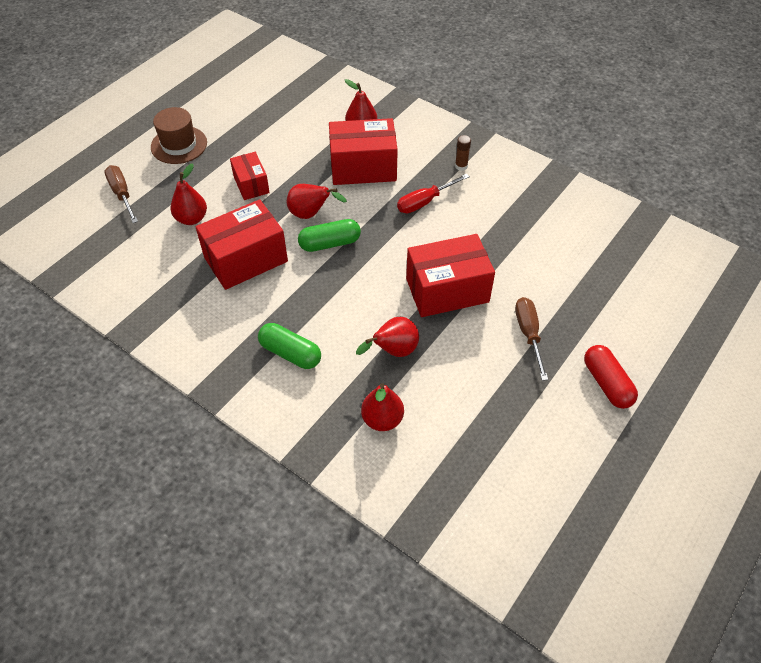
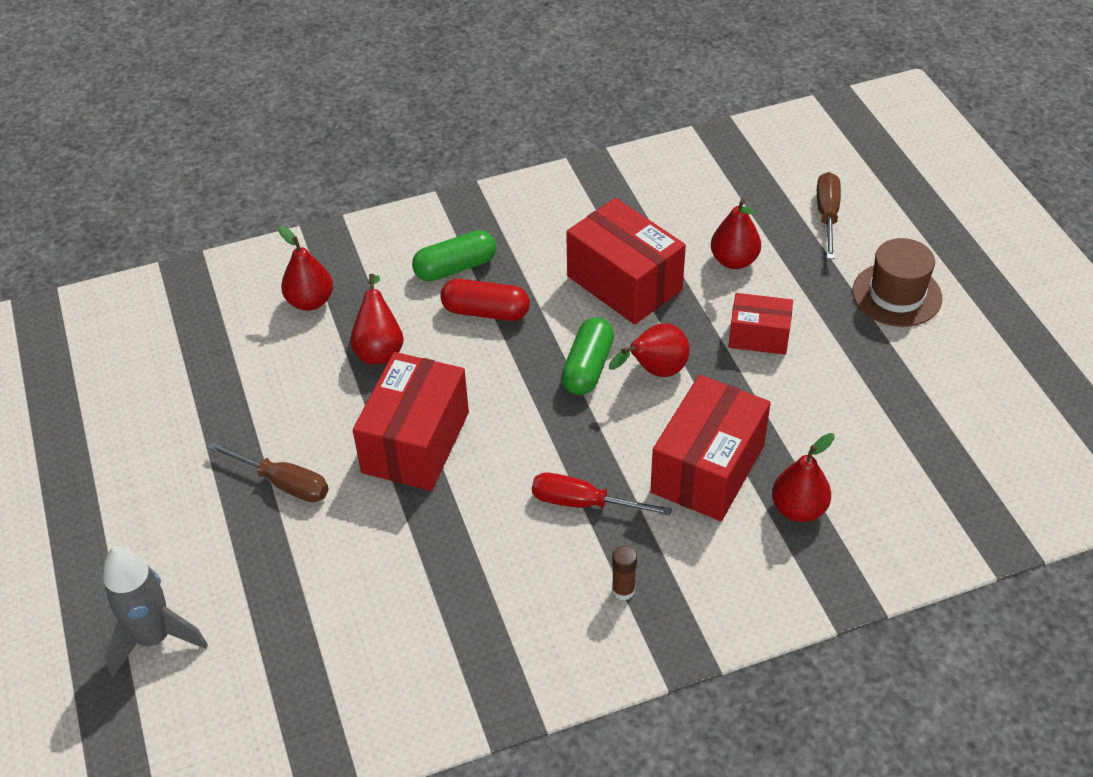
camera: 125 degrees right, 5 degrees down
brown screwdriver [104,165,138,223] -> brown screwdriver turned 90 degrees counterclockwise [817,172,841,259]
red box [196,199,288,290] -> red box turned 45 degrees counterclockwise [566,198,686,325]
red screwdriver [397,173,470,213] -> red screwdriver turned 75 degrees counterclockwise [532,473,672,516]
red capsule [584,345,638,409] -> red capsule moved to [440,279,530,321]
none -> grey rocket [103,546,208,678]

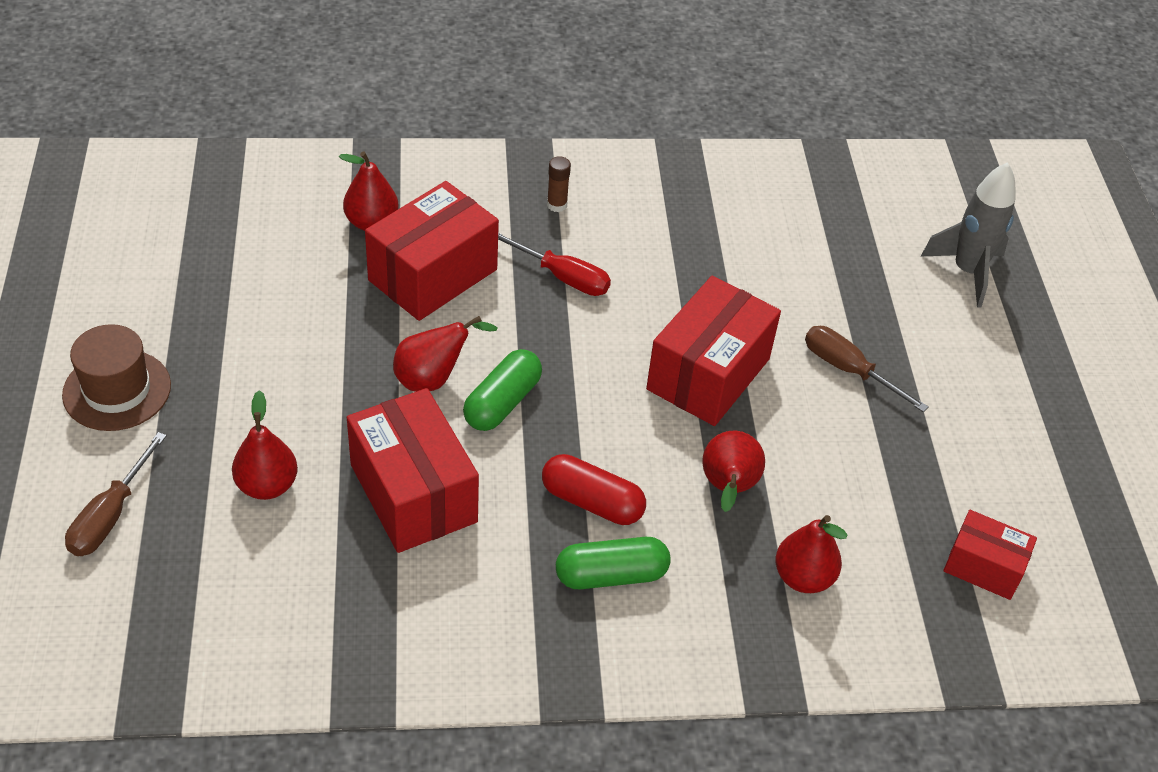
camera: 170 degrees left, 0 degrees up
red box [728,293,793,355] -> red box moved to [943,510,1037,600]

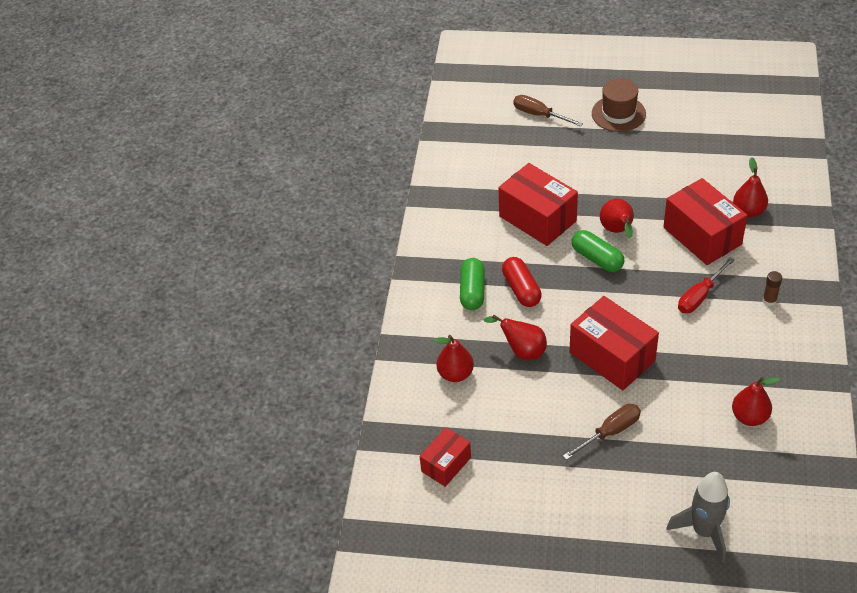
camera: 110 degrees right, 0 degrees up
red pear [232,390,298,500] -> red pear moved to [732,377,780,426]
red box [347,388,479,553] -> red box turned 60 degrees clockwise [498,163,578,246]
red capsule [542,454,646,525] -> red capsule turned 60 degrees counterclockwise [502,257,542,307]

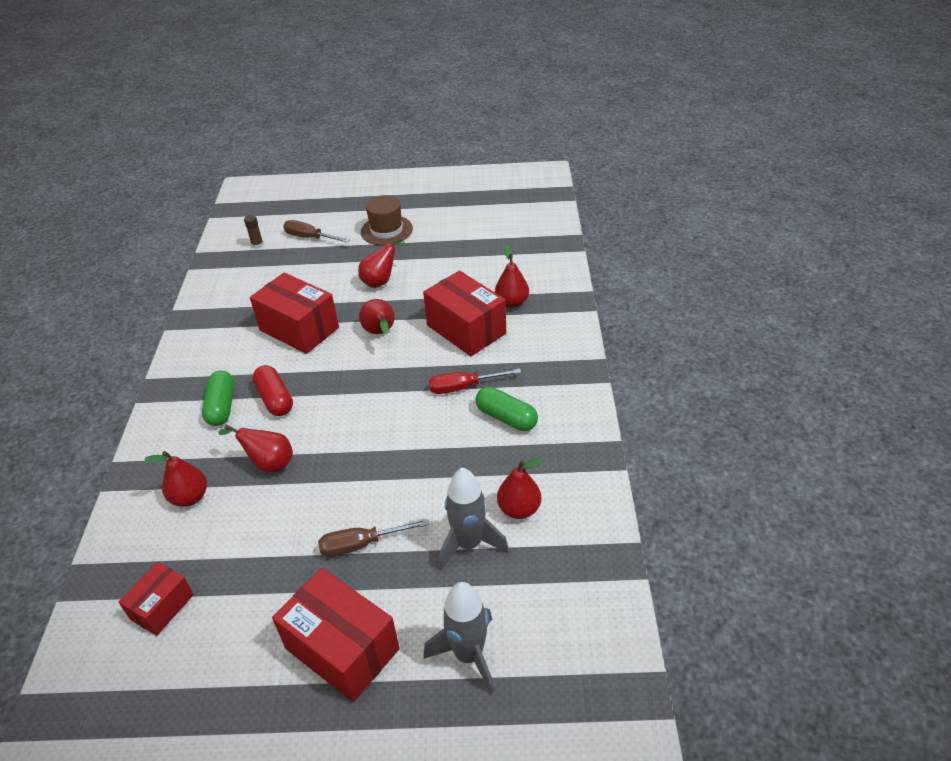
camera: 10 degrees left, 5 degrees down
brown screwdriver [563,404,641,460] -> brown screwdriver turned 150 degrees counterclockwise [318,519,429,557]
red box [570,296,659,390] -> red box moved to [272,568,400,702]
green capsule [572,230,624,272] -> green capsule moved to [475,387,538,431]
red screwdriver [678,257,734,313] -> red screwdriver turned 45 degrees clockwise [429,368,521,394]
brown glue stick [763,271,782,306] -> brown glue stick moved to [244,215,264,249]
none -> red pear [358,238,410,288]
none -> grey rocket [438,467,509,571]

